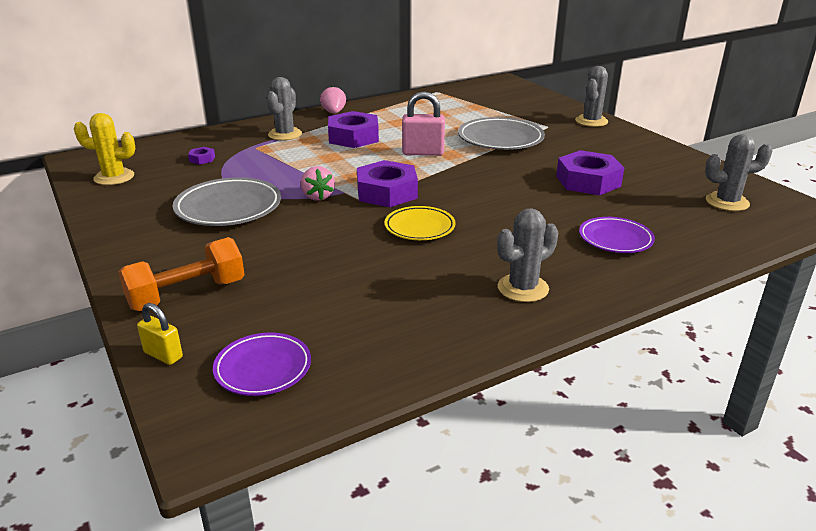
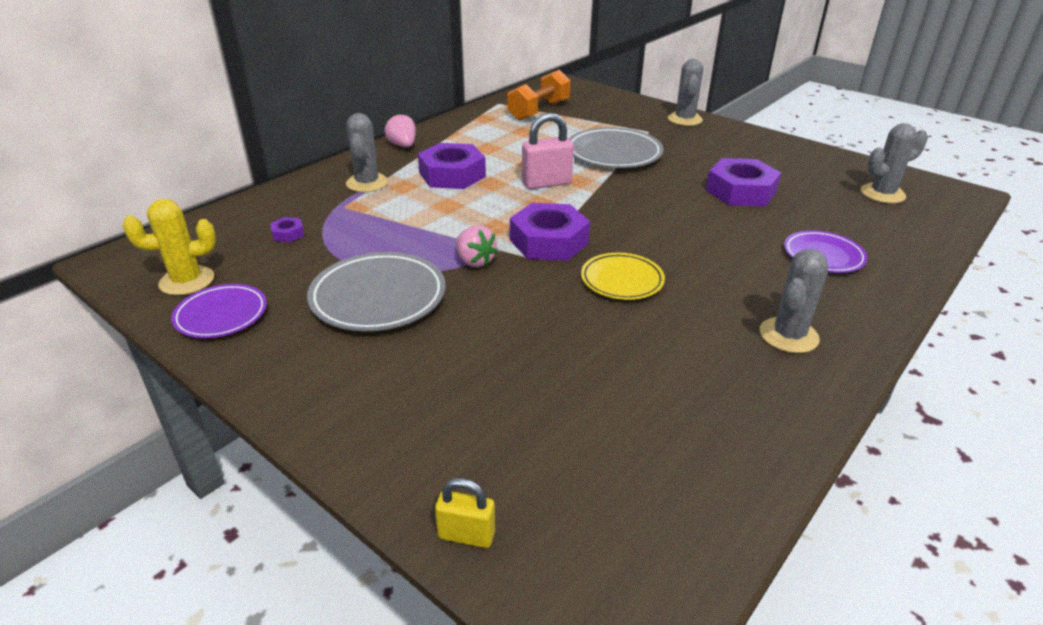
camera: 20 degrees left, 5 degrees up
orange dumbbell [118,237,245,311] -> orange dumbbell moved to [507,70,571,121]
purple plate [213,332,311,396] -> purple plate moved to [171,284,267,338]

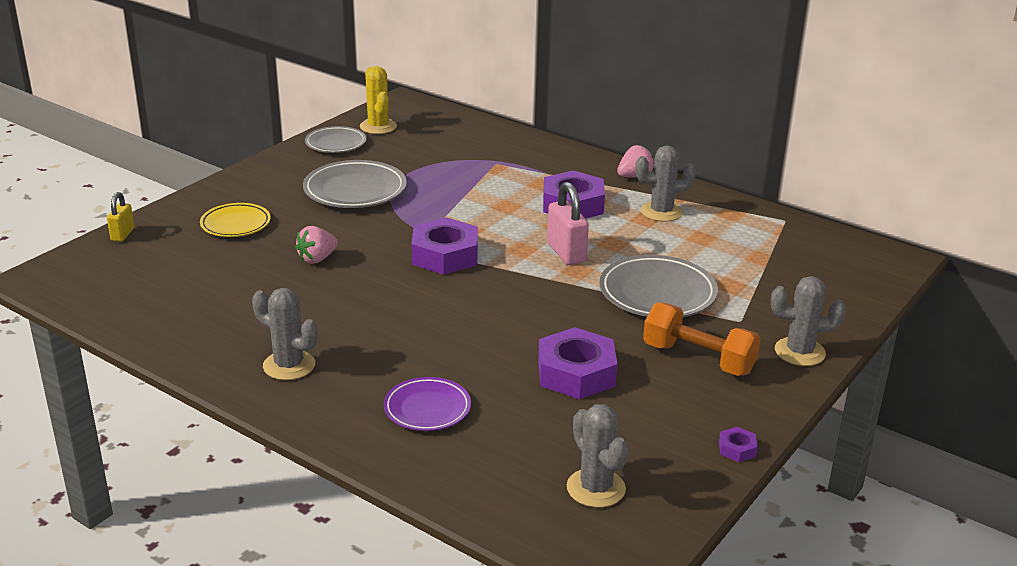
camera: 85 degrees right, 5 degrees down
purple plate [171,284,267,338] -> grey plate [305,126,366,153]
purple nut [270,217,304,242] -> purple nut moved to [719,427,758,462]
grey cactus [346,113,388,192] -> grey cactus moved to [635,145,696,222]
pink strawberry [455,225,498,268] -> pink strawberry moved to [295,226,338,264]
orange dumbbell [507,70,571,121] -> orange dumbbell moved to [643,302,761,376]
yellow plate [581,253,665,300] -> yellow plate moved to [200,203,271,237]

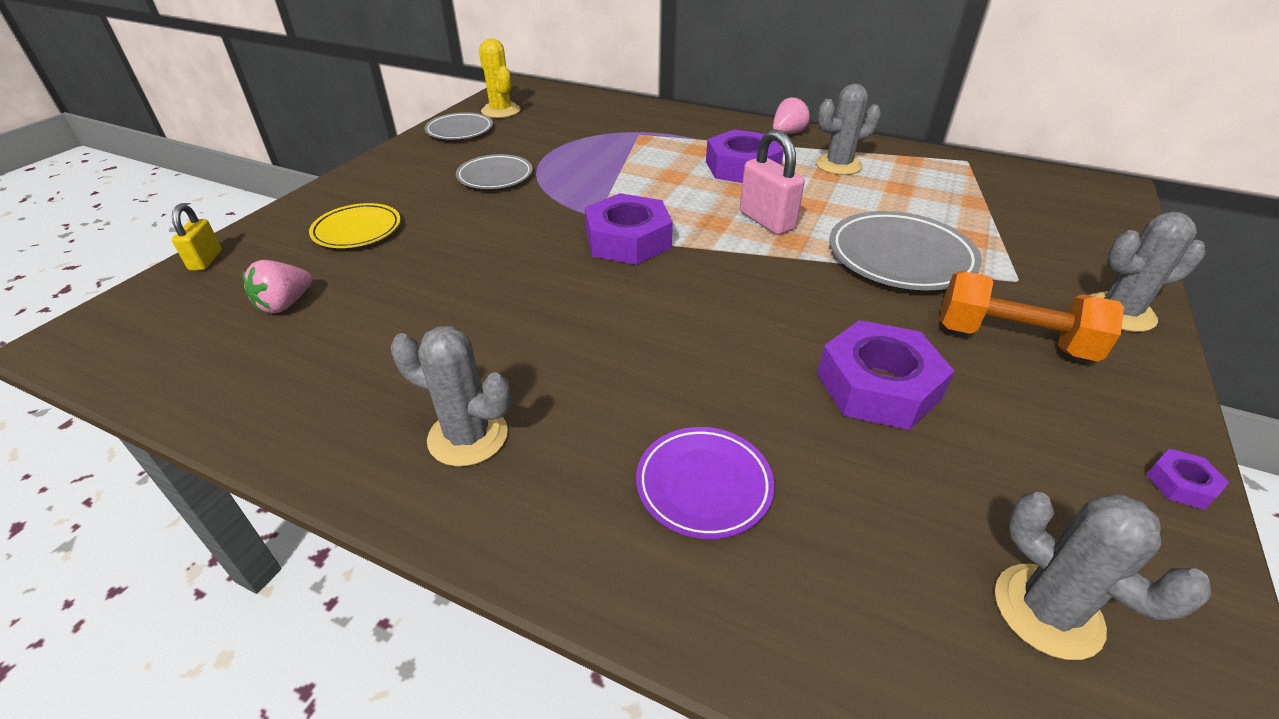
camera: 10 degrees left, 10 degrees up
pink strawberry [295,226,338,264] -> pink strawberry moved to [243,260,312,313]
grey plate [303,160,407,208] -> grey plate [456,154,533,189], size x0.64

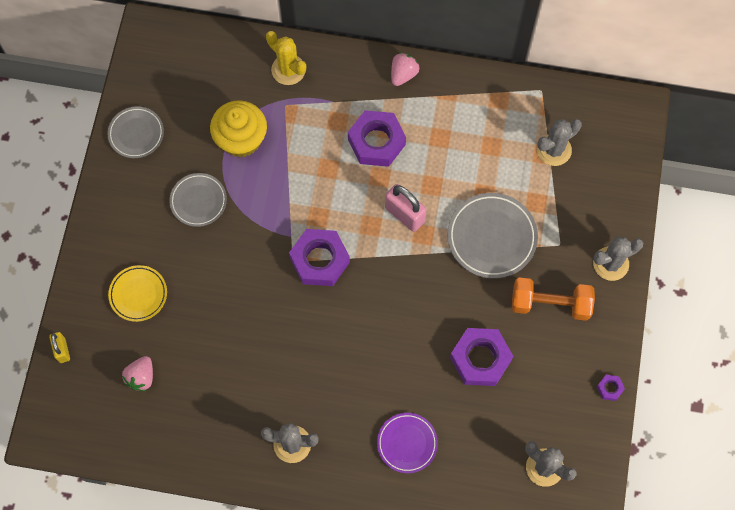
camera: 15 degrees left, 30 degrees up
yellow cactus [479,38,521,118] -> yellow cactus moved to [266,31,306,85]
grey cactus [816,84,881,175] -> grey cactus moved to [537,119,582,166]
none -> yellow cupcake [210,100,267,158]

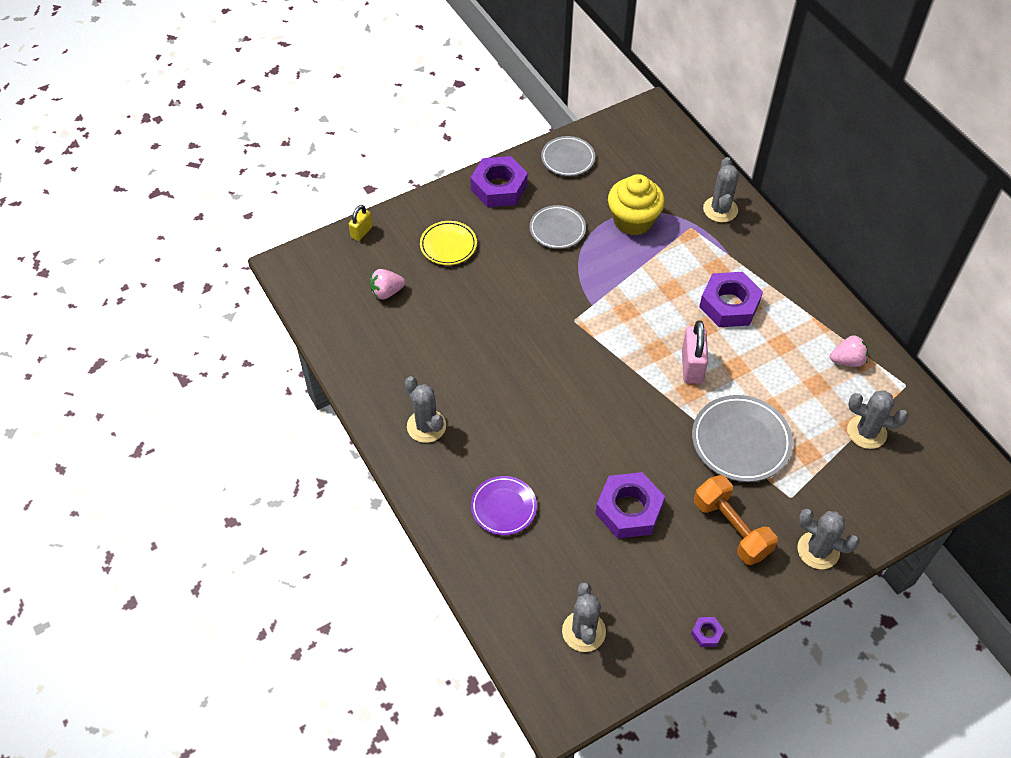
camera: 50 degrees right, 15 degrees down
yellow cactus [266,31,306,85] -> grey cactus [703,157,739,222]
purple nut [289,229,350,286] -> purple nut moved to [470,156,528,207]
pink strawberry [391,53,420,86] -> pink strawberry moved to [830,335,868,367]

